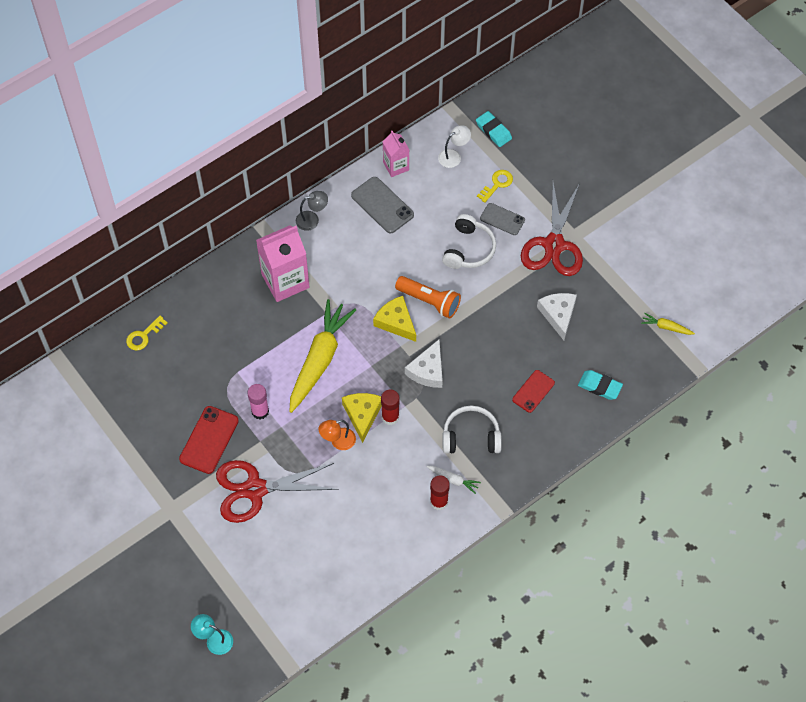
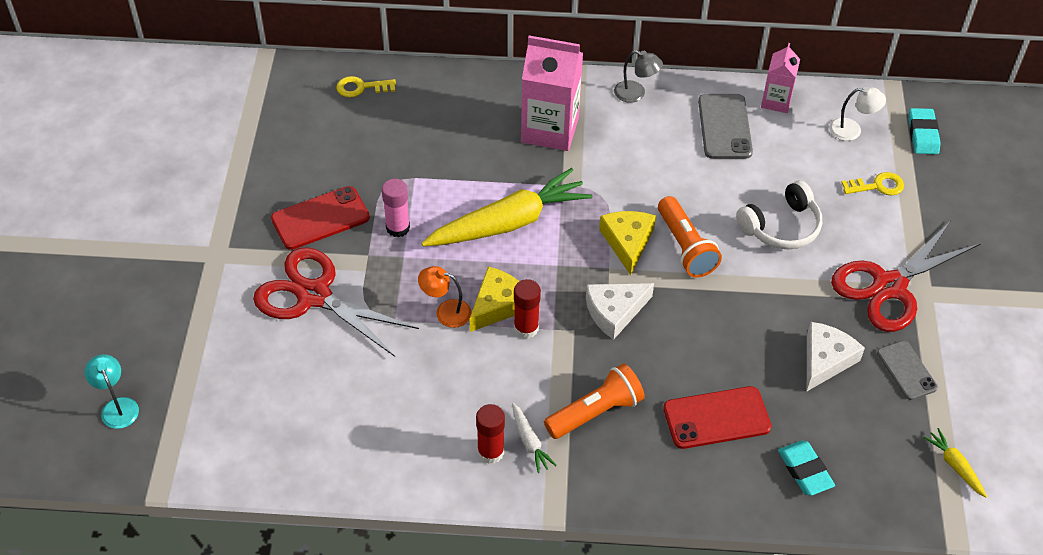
camera: 40 degrees right, 10 degrees down
white headphones [443,406,502,454] -> orange flashlight [544,364,645,439]
grey phone [480,203,525,235] -> grey phone moved to [877,340,938,400]
red phone [512,370,555,413] -> red phone [663,386,772,449], size x1.51

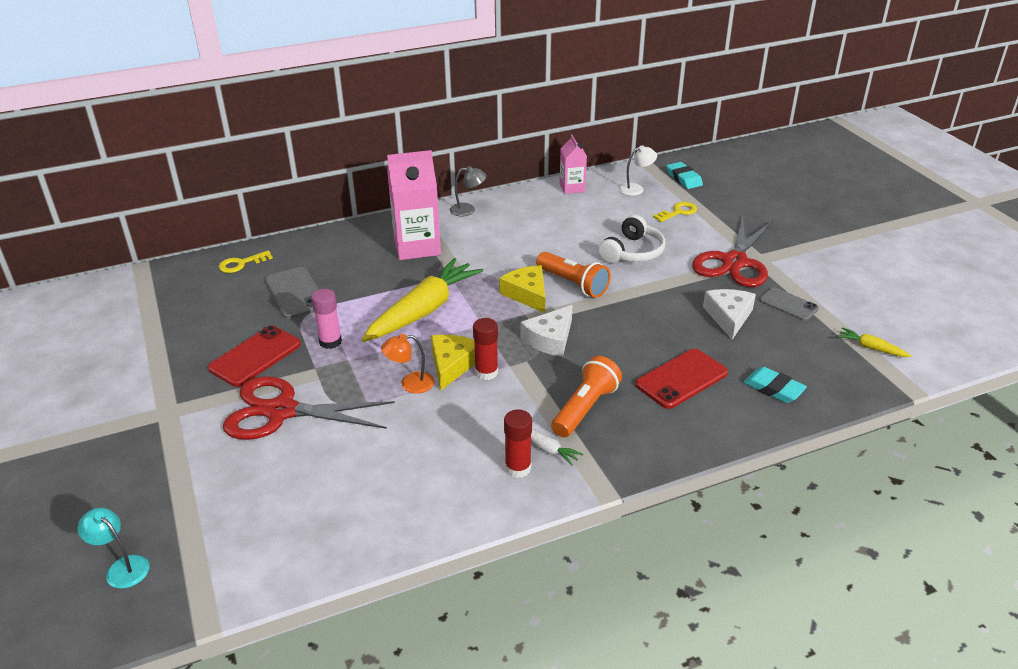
camera: 25 degrees left, 15 degrees down
grey phone [698,94,753,159] -> grey phone moved to [265,267,319,319]

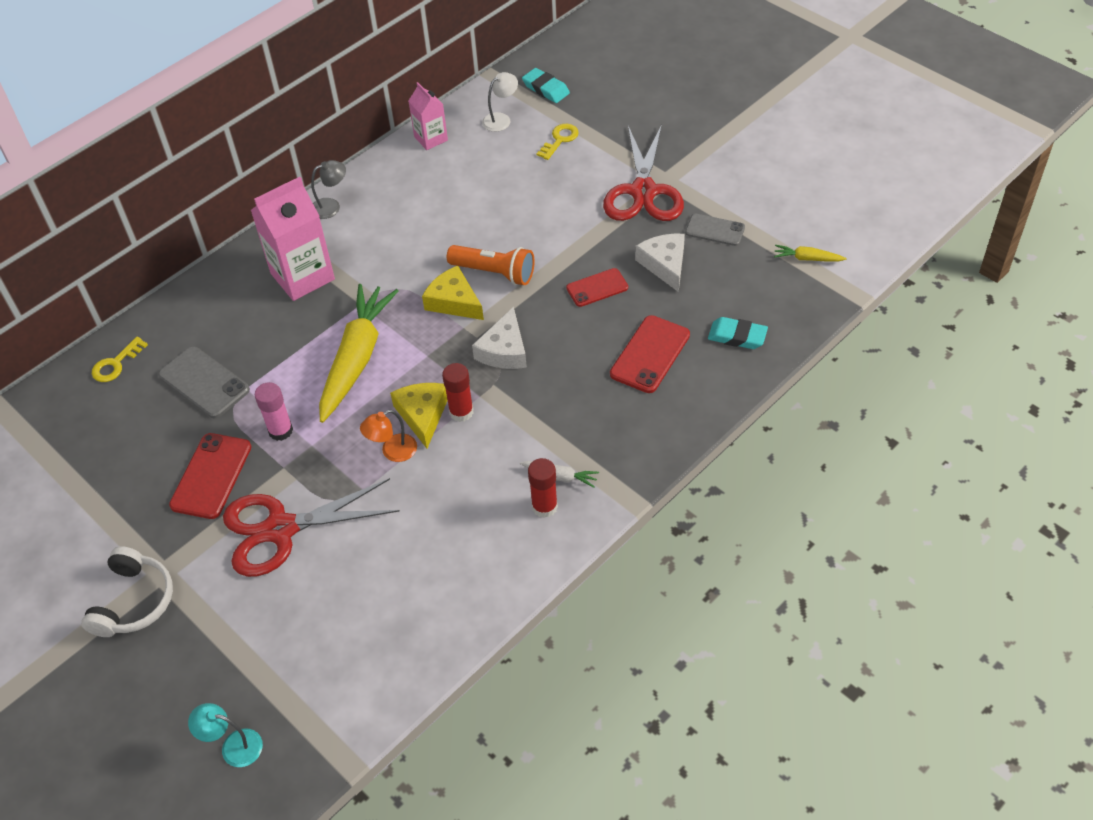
camera: 20 degrees left, 15 degrees up
orange flashlight [551,356,622,437] -> none
white headphones [598,215,665,263] -> white headphones moved to [81,546,173,637]
none -> red phone [566,268,628,307]

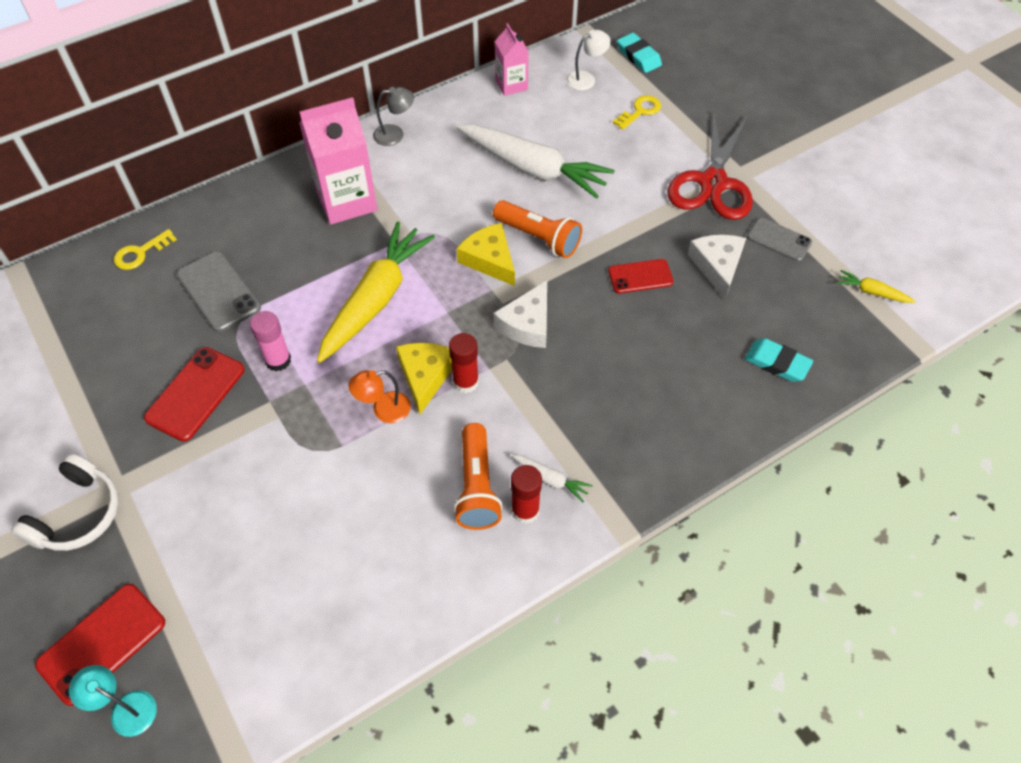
camera: 10 degrees right, 5 degrees up
red scissors [223,478,400,577] -> none
red phone [610,315,690,393] -> red phone moved to [35,584,165,706]
none -> orange flashlight [454,423,503,530]
none -> white carrot [457,125,615,199]

